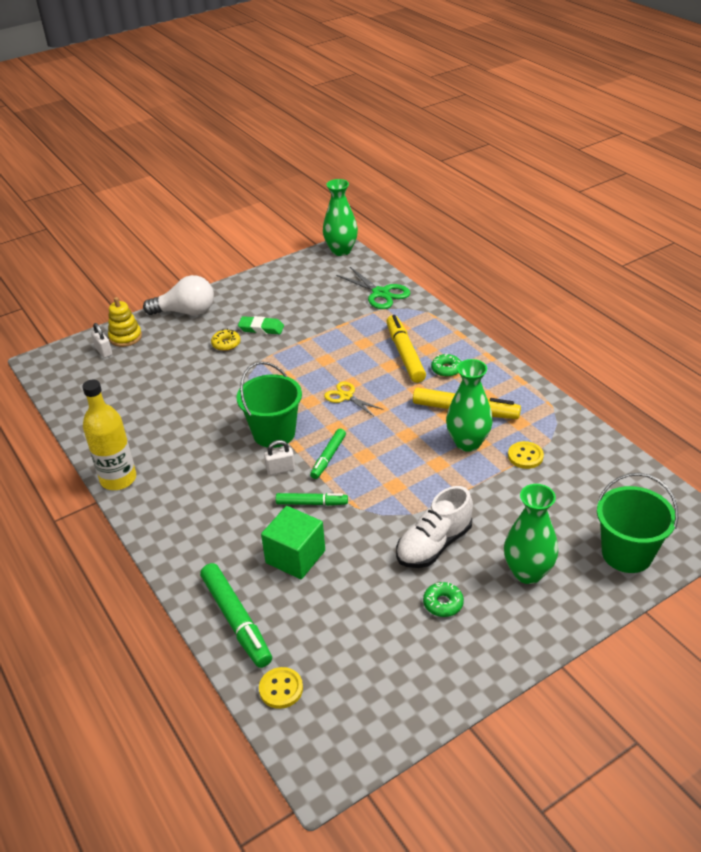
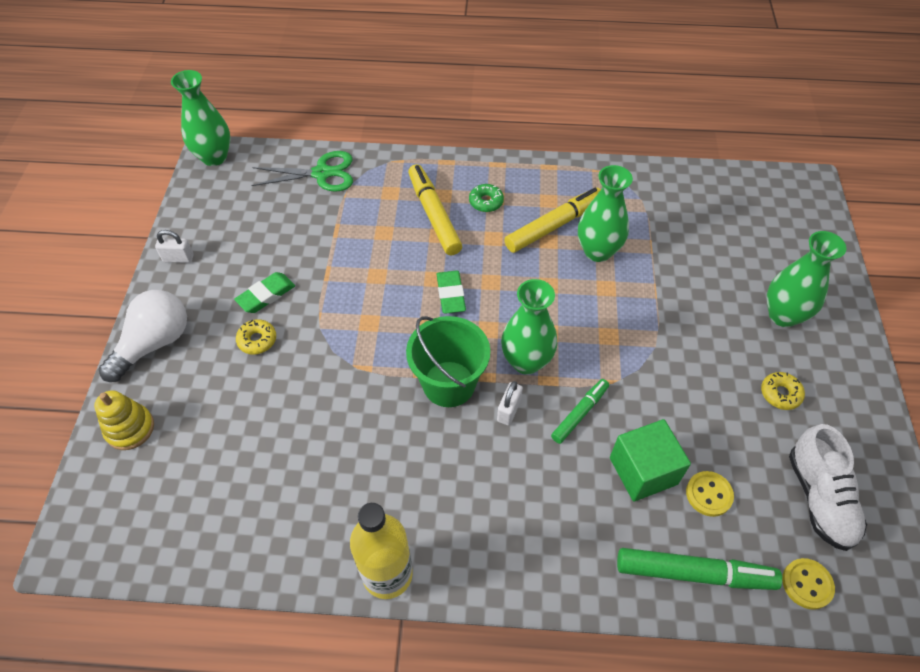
camera: 55 degrees left, 15 degrees up
white padlock [91,323,112,358] -> white padlock moved to [155,230,194,263]
green marker [310,429,346,479] -> green vase [501,279,557,375]
yellow scissors [324,382,384,416] -> green eraser [436,271,466,314]
yellow marker [386,315,426,383] -> yellow marker turned 45 degrees clockwise [408,164,462,255]
white shoe [396,486,473,568] -> white shoe moved to [789,424,867,551]
green donut [423,582,464,617] -> yellow donut [761,372,805,410]
yellow button [508,441,544,469] -> yellow button moved to [686,471,734,517]
green bucket [597,473,678,573] -> none

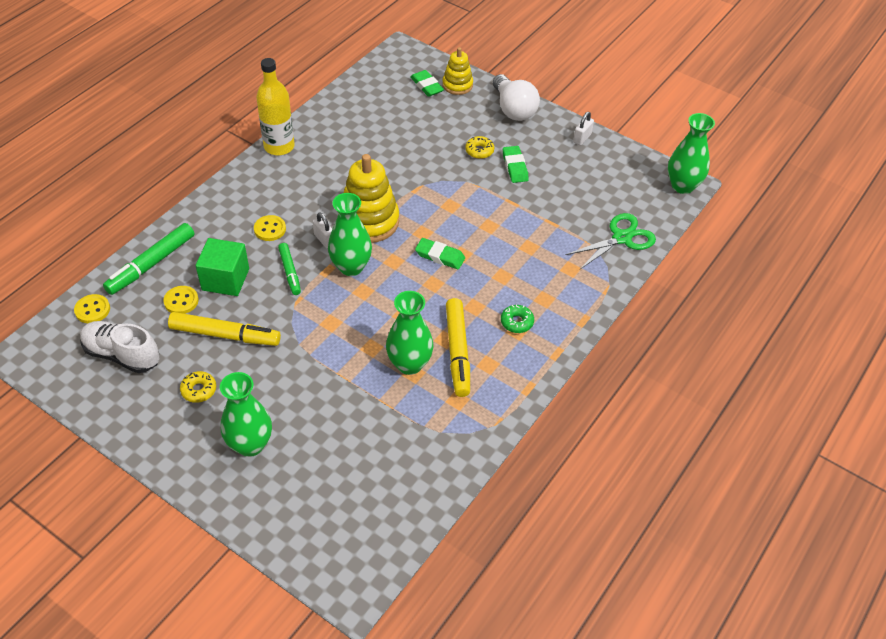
camera: 120 degrees right, 5 degrees down
green scissors [251,151,353,192] -> green scissors turned 150 degrees counterclockwise [566,213,656,270]
green bucket [406,316,490,407] -> yellow stacking toy [338,154,399,243]
yellow marker [408,164,462,255] -> yellow marker moved to [168,312,281,346]
none -> yellow button [254,215,286,241]
none -> green eraser [410,70,444,97]

